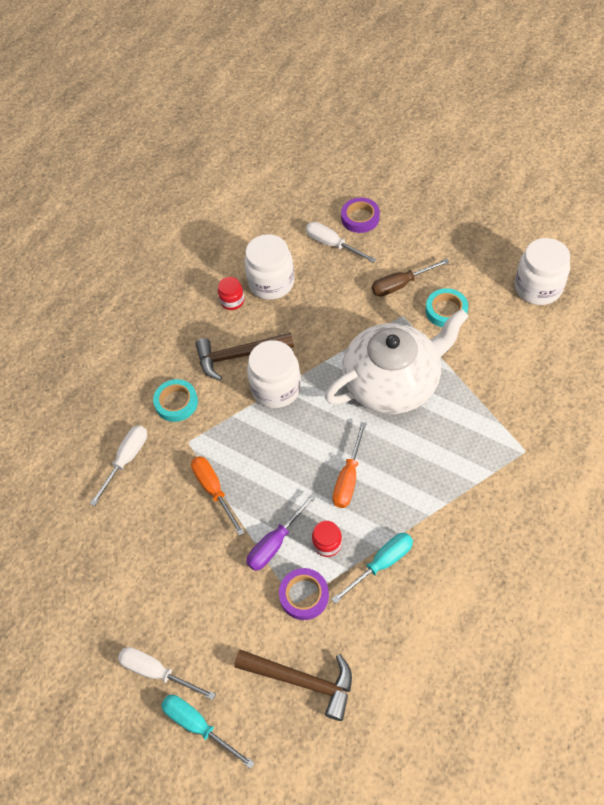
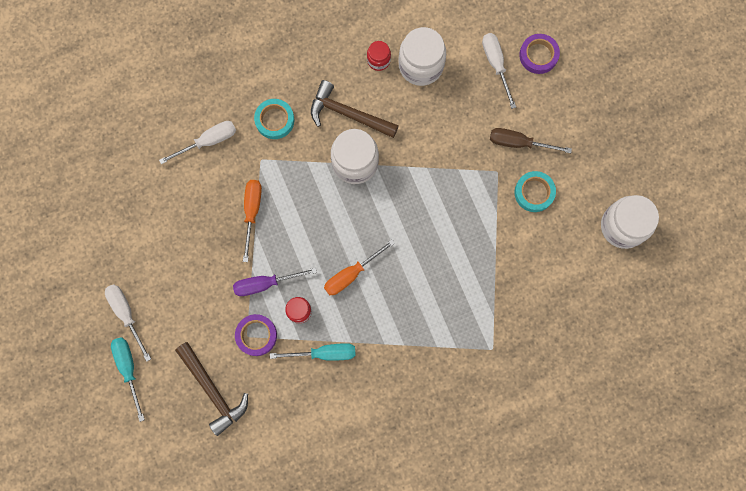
camera: 30 degrees right, 20 degrees up
white teapot [325,309,469,414] -> none

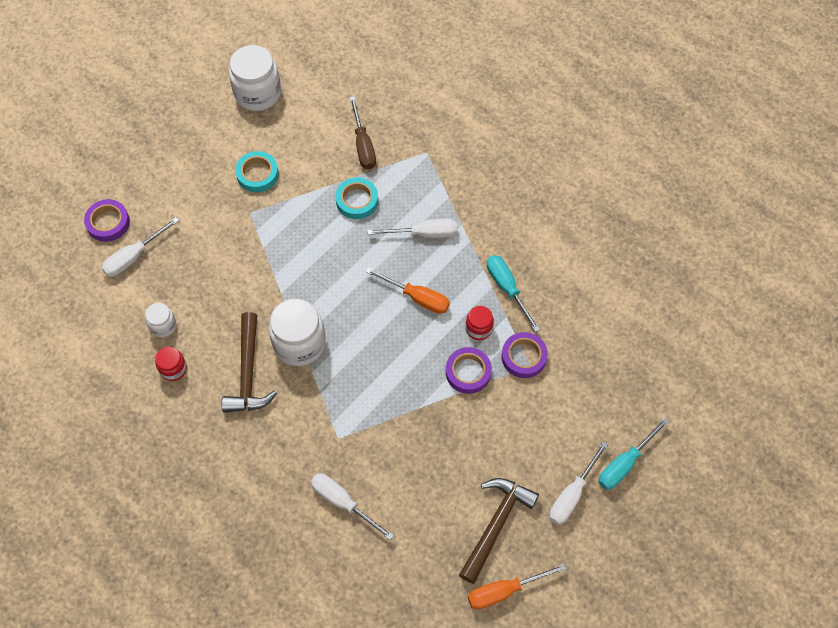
camera: 115 degrees left, 15 degrees down
brown hammer [175,342,248,436] -> brown hammer moved to [459,478,539,584]
purple screwdriver [233,268,317,296] -> purple tape [446,347,492,394]
orange screwdriver [243,180,262,262] -> orange screwdriver moved to [468,564,567,609]
turquoise tape [254,99,294,139] -> turquoise tape moved to [335,177,378,219]
white jar [399,27,446,86] -> white jar [145,303,176,337], size x0.52
brown screwdriver [490,128,572,153] -> brown screwdriver moved to [349,96,376,169]
none -> white screwdriver [368,219,457,238]

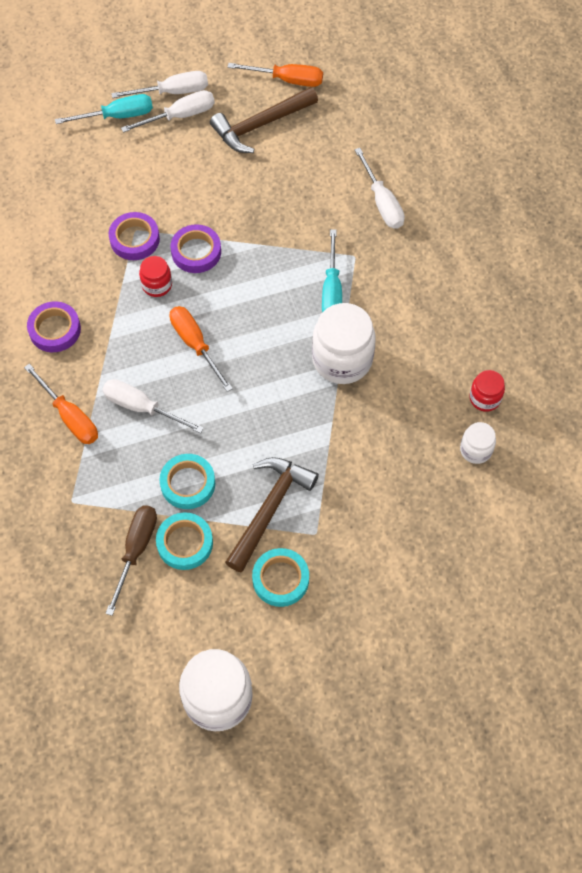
camera: 150 degrees left, 0 degrees up
purple tape [84,199,130,242] -> purple tape moved to [27,301,81,352]
white screwdriver [102,217,179,277] -> white screwdriver moved to [111,71,208,98]
brown hammer [222,312,277,413] -> brown hammer moved to [225,457,319,572]
turquoise screwdriver [487,255,540,332] -> turquoise screwdriver moved to [322,229,342,313]
none -> orange screwdriver [24,364,98,444]
none -> turquoise tape [156,513,213,570]

